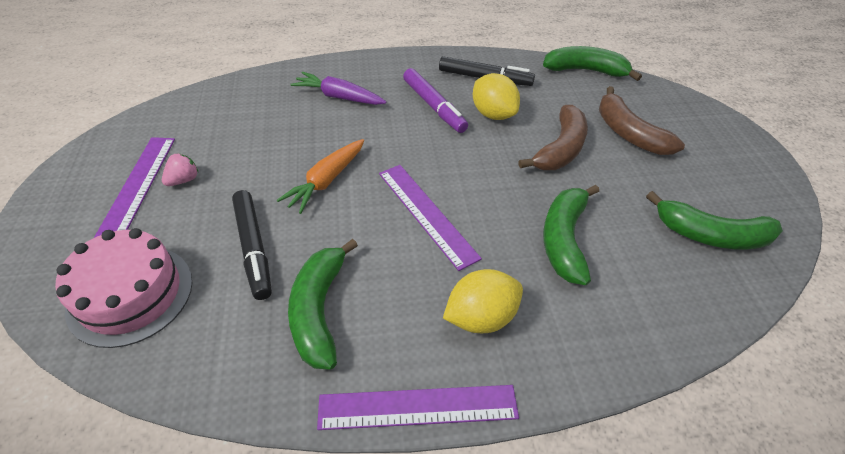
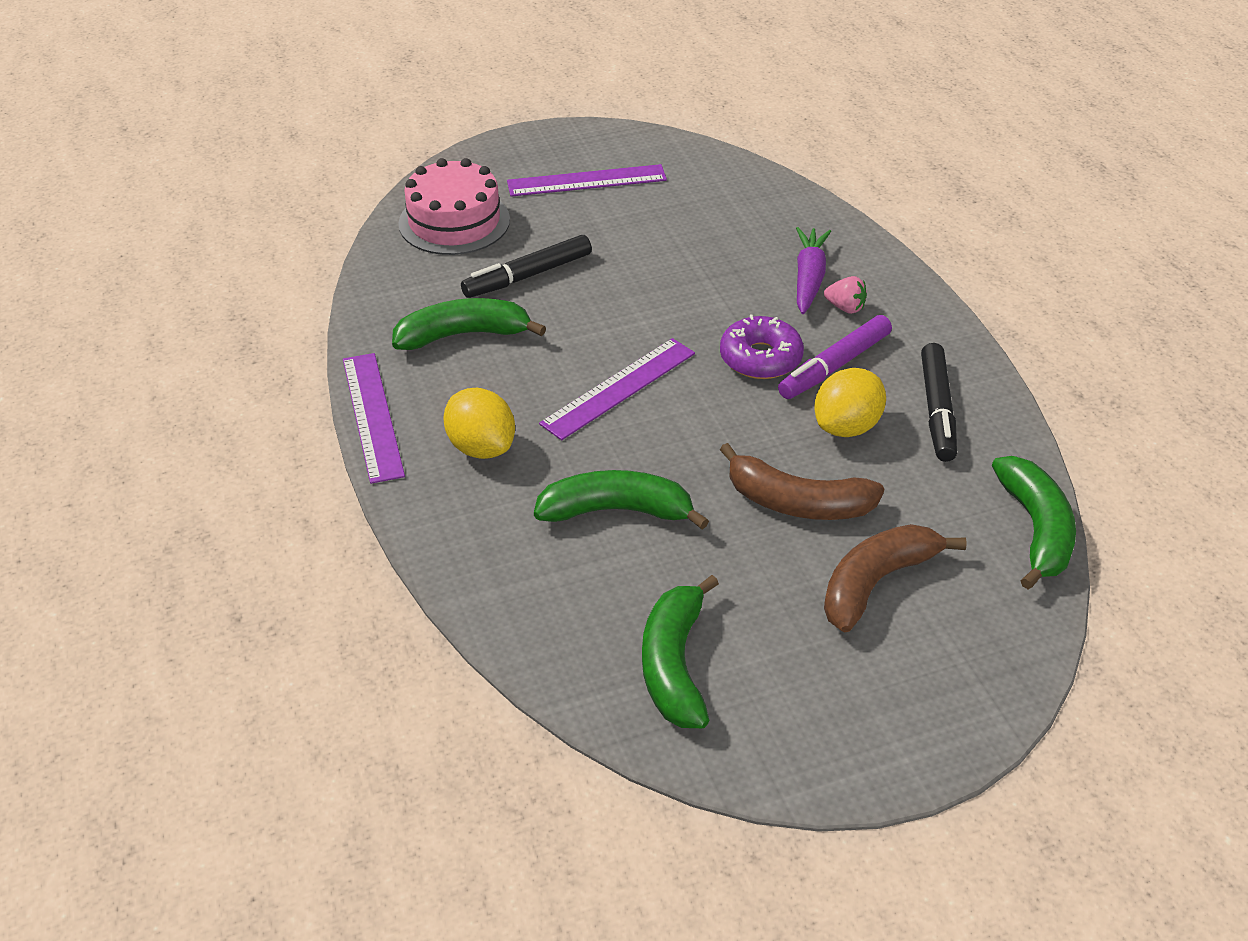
camera: 80 degrees right, 5 degrees down
pink strawberry [162,153,198,186] -> pink strawberry moved to [824,276,867,314]
orange carrot [276,139,364,214] -> none
none -> purple donut [720,314,804,379]

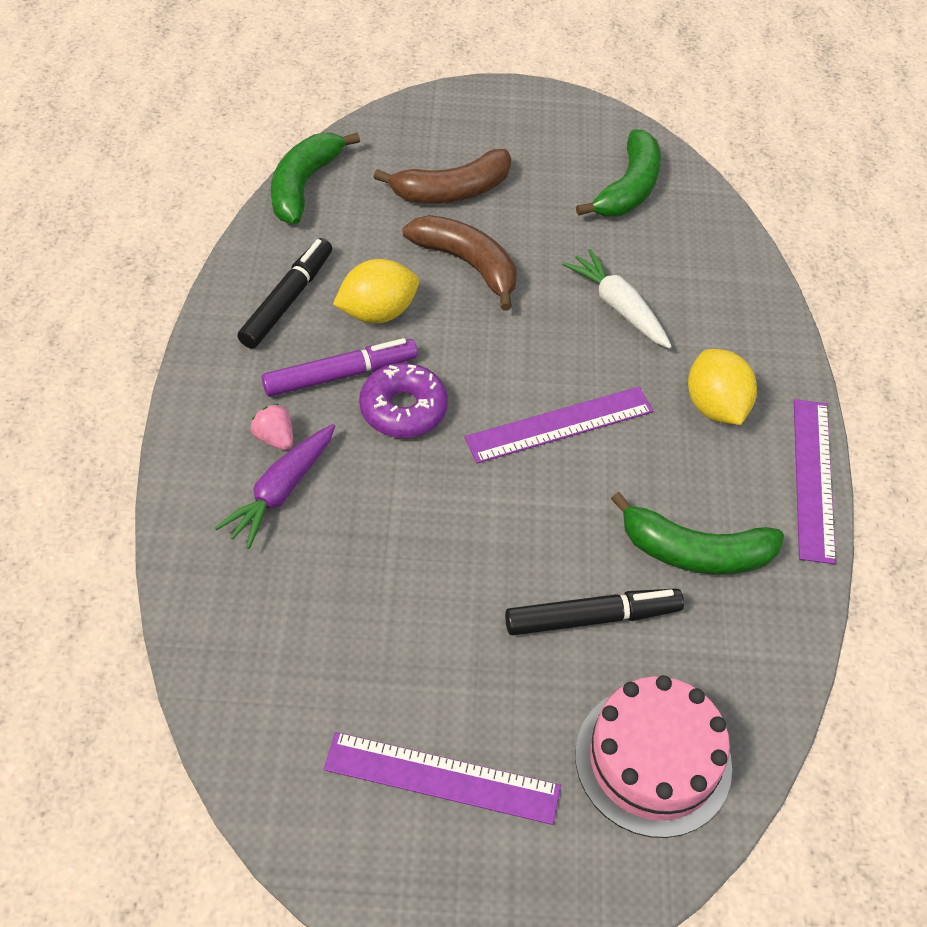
camera: 160 degrees left, 10 degrees up
green banana [534,470,709,529] -> white carrot [562,249,672,349]

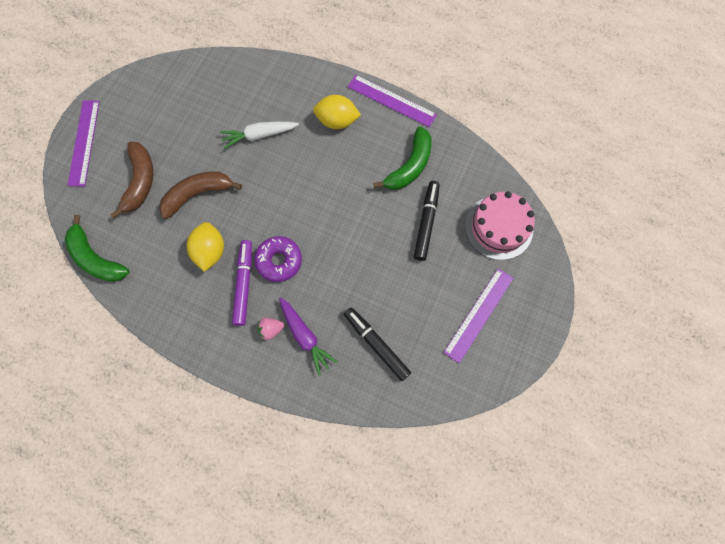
camera: 65 degrees left, 20 degrees up
black marker [237,238,332,348] -> black marker moved to [344,307,411,381]
purple ruler [464,387,653,463] -> purple ruler moved to [68,101,100,186]
green banana [576,130,661,217] -> none

